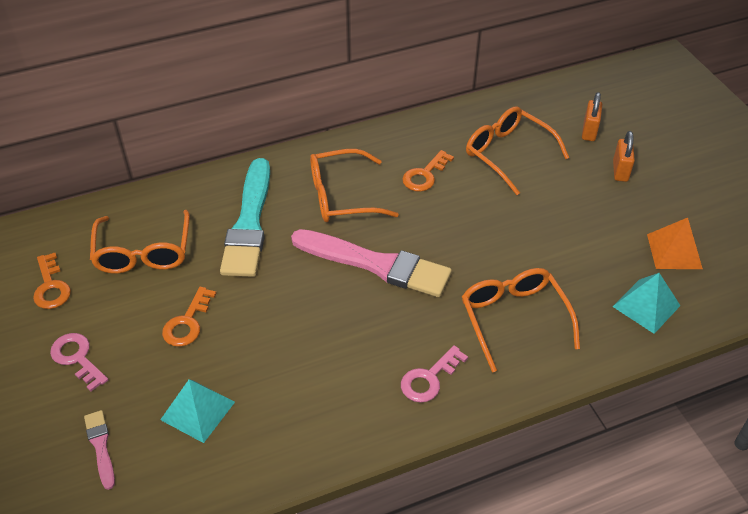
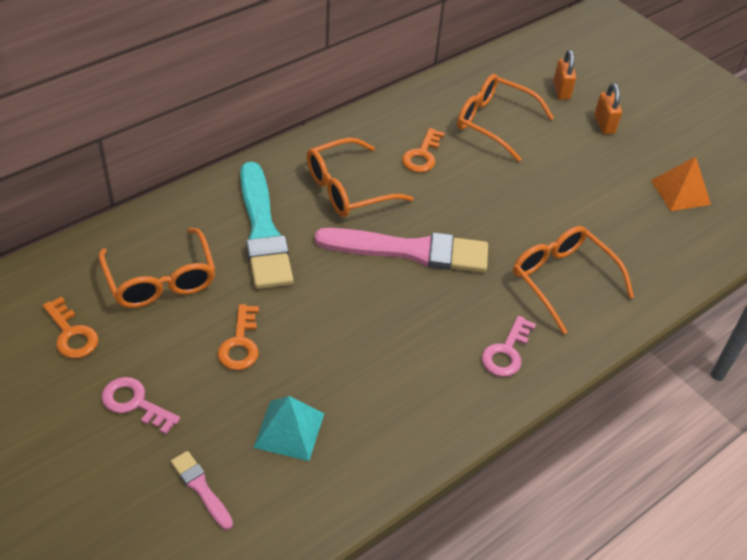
camera: 20 degrees left, 0 degrees up
turquoise pyramid [612,273,681,334] -> none

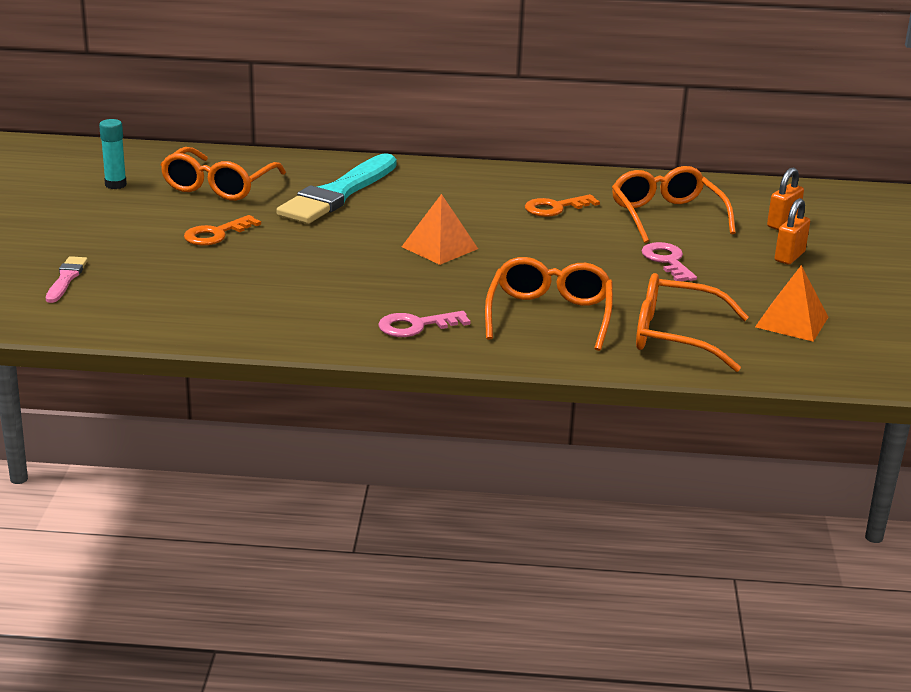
camera: 45 degrees right, 20 degrees down
orange key [43,296,98,359] -> turquoise glue stick [99,119,127,189]
pink key [101,377,180,434] -> pink key moved to [641,242,697,281]
turquoise pyramid [253,396,324,461] -> none
orange glasses [307,138,414,217] -> orange glasses moved to [636,273,749,372]
pink brush [315,228,488,273] -> orange pyramid [402,194,478,265]

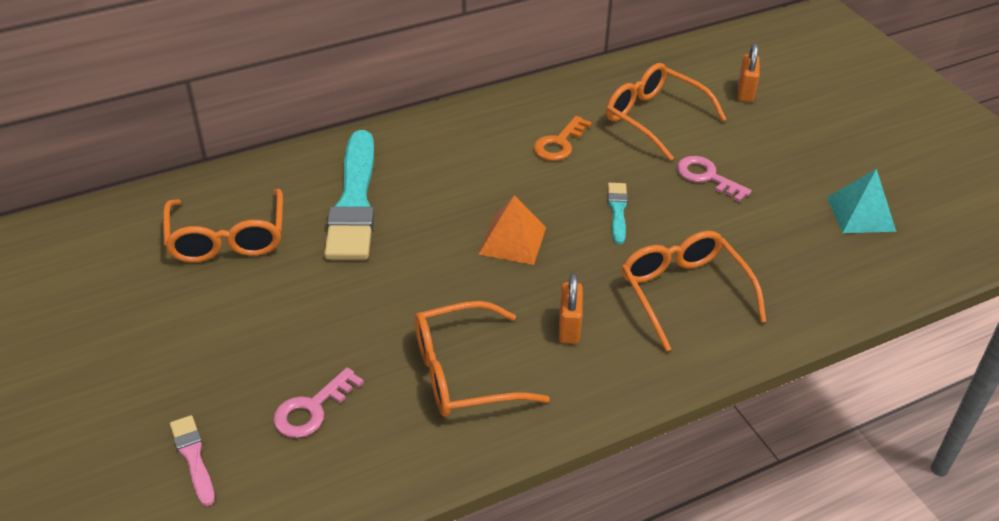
camera: 30 degrees left, 15 degrees up
turquoise glue stick [99,119,127,189] -> none
orange key [184,215,261,246] -> none
pink key [378,311,470,337] -> pink key moved to [273,367,364,438]
orange glasses [636,273,749,372] -> orange glasses moved to [415,301,550,417]
orange pyramid [755,265,828,342] -> turquoise pyramid [827,169,896,233]
orange padlock [775,198,810,264] -> orange padlock moved to [559,273,583,344]
none -> turquoise brush [608,183,628,244]

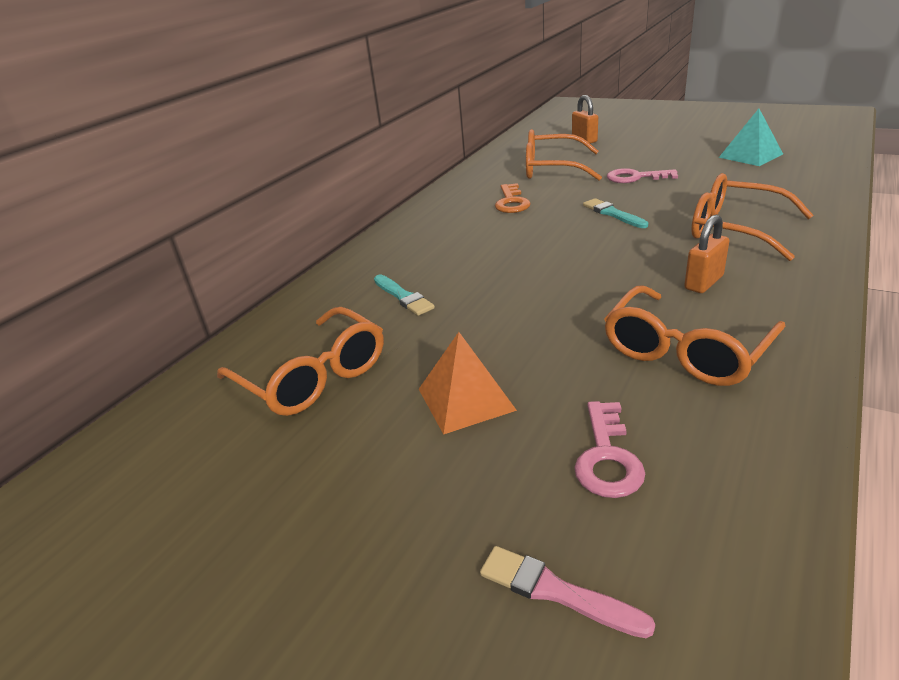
camera: 30 degrees left, 10 degrees down
turquoise brush [324,130,375,260] -> turquoise brush [374,275,435,316], size x0.45
orange pyramid [478,195,546,265] -> orange pyramid moved to [419,332,517,435]
orange padlock [559,273,583,344] -> orange padlock turned 75 degrees clockwise [684,215,729,293]

